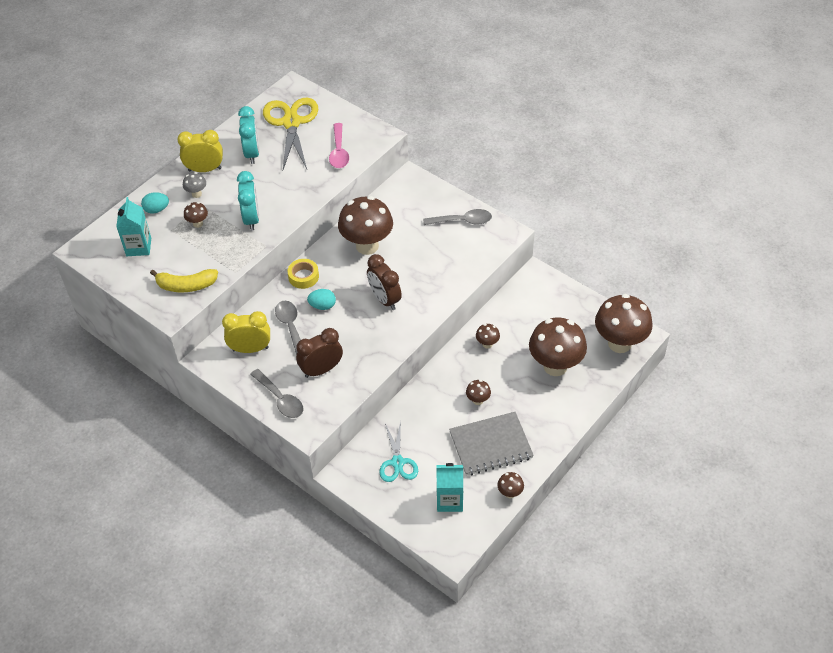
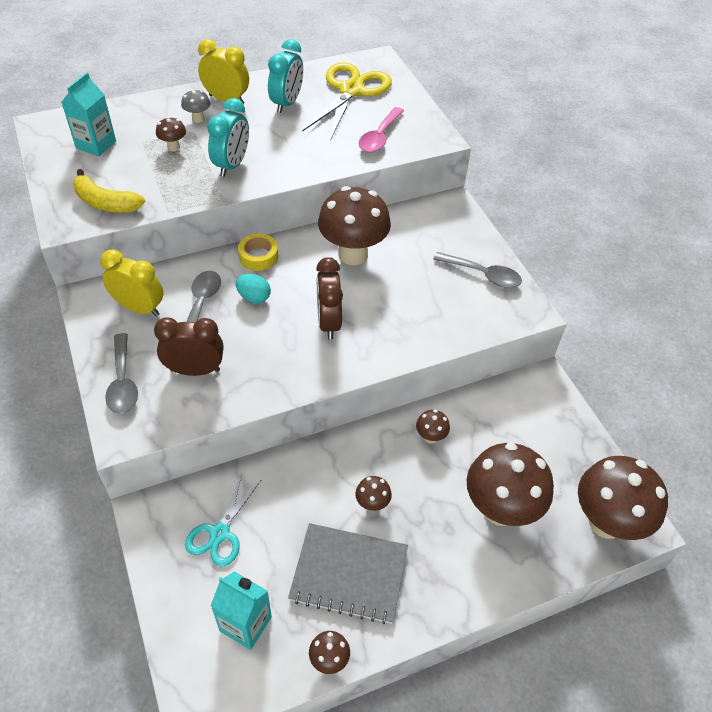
camera: 25 degrees right, 0 degrees up
turquoise egg [141,192,169,213] -> none

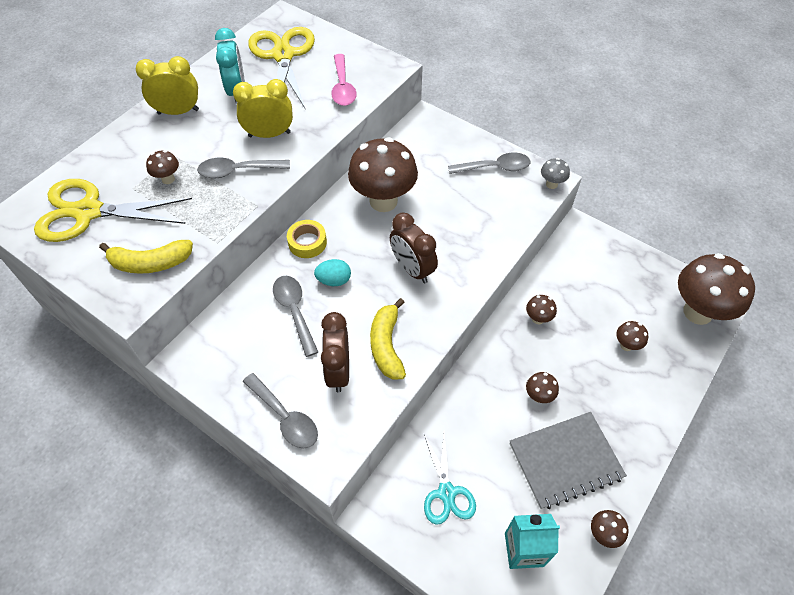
camera: 30 degrees left, 5 degrees up
turquoise carton [61,72,116,157] -> yellow scissors [34,179,192,242]
yellow clock [100,249,163,316] -> yellow clock moved to [233,79,293,138]
brown clock [154,318,224,376] -> brown clock turned 60 degrees counterclockwise [321,312,349,392]
grey mushroom [181,89,210,123] -> grey mushroom moved to [541,158,570,189]
turquoise clock [207,98,249,177] -> grey spoon [197,158,290,178]
brown mushroom [467,442,554,526] -> brown mushroom [616,321,648,351], size x0.43
none -> yellow banana [370,298,406,380]

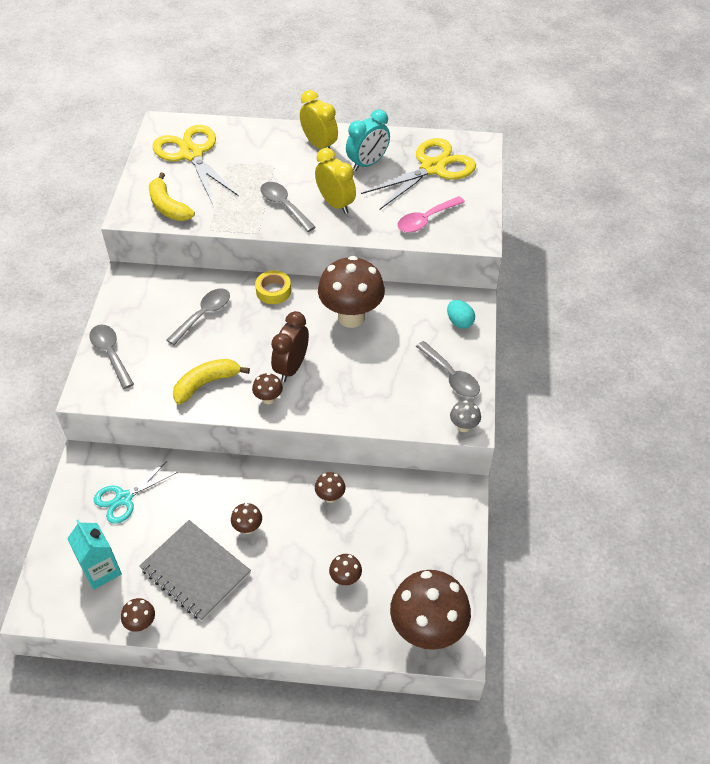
camera: 60 degrees right, 5 degrees down
brown mushroom [146,150,179,184] -> brown mushroom moved to [252,373,283,404]
grey spoon [243,373,318,449] -> grey spoon turned 135 degrees clockwise [90,325,134,389]
turquoise egg [314,259,351,286] -> turquoise egg moved to [447,300,475,329]
brown clock [321,312,349,392] -> none

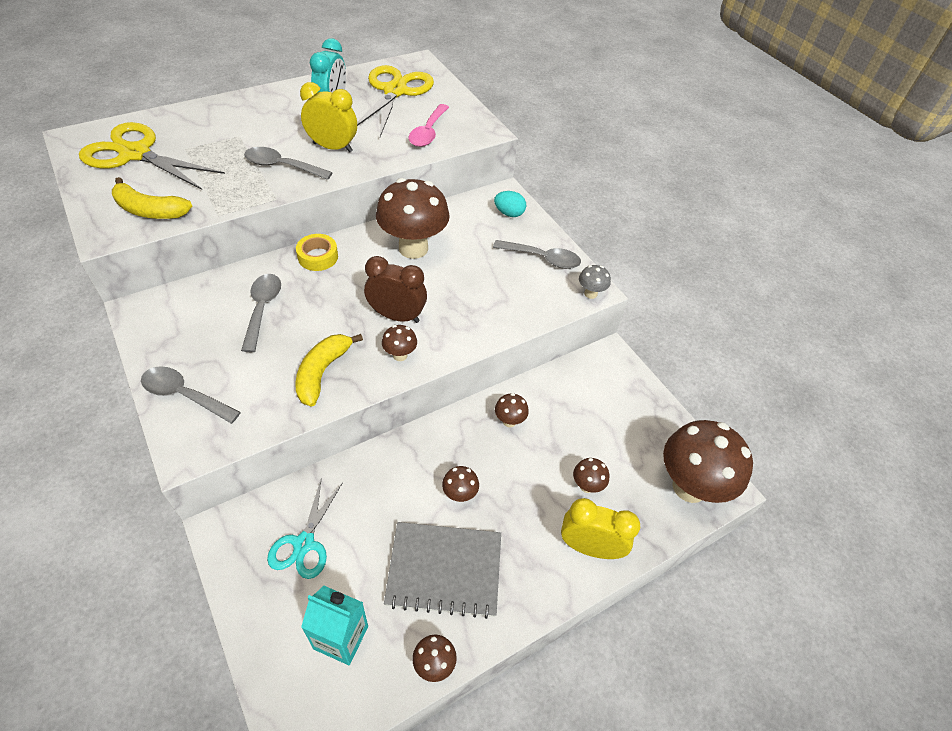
camera: 40 degrees left, 0 degrees up
brown clock [271,311,309,382] -> brown clock turned 120 degrees clockwise [364,256,427,323]
yellow clock [300,90,338,149] -> yellow clock moved to [561,498,640,559]

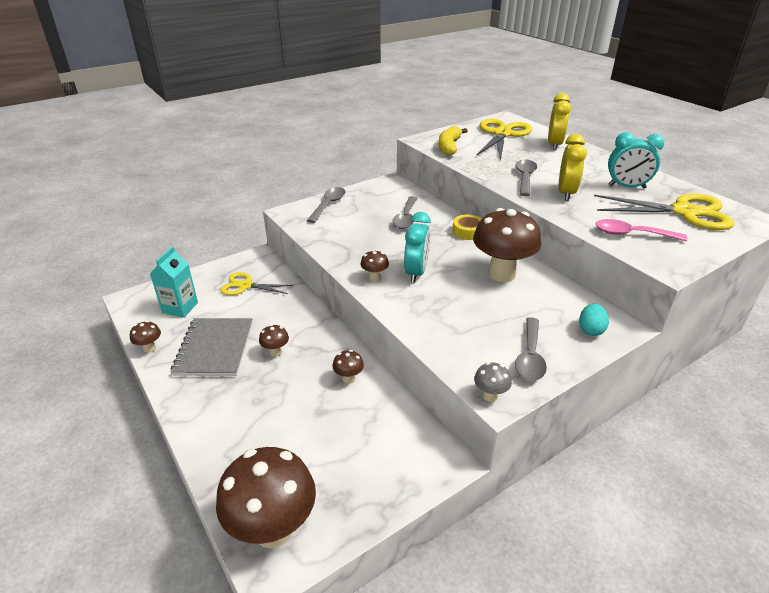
camera: 90 degrees right, 15 degrees down
grey spoon [241,274,281,352] -> grey spoon turned 105 degrees clockwise [392,196,418,229]
turquoise scissors [267,477,343,579] -> yellow scissors [220,272,293,295]
yellow banana [295,334,363,407] -> none
brown clock [364,256,427,323] -> turquoise clock [404,212,431,283]
yellow clock [561,498,640,559] -> yellow clock moved to [548,93,571,150]
brown mushroom [573,458,609,493] -> none

